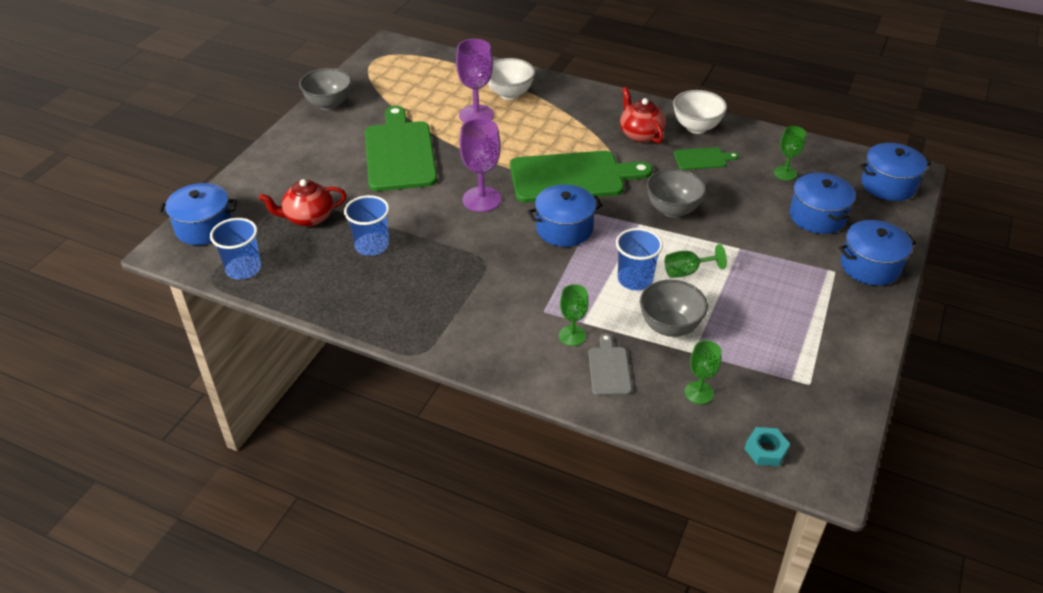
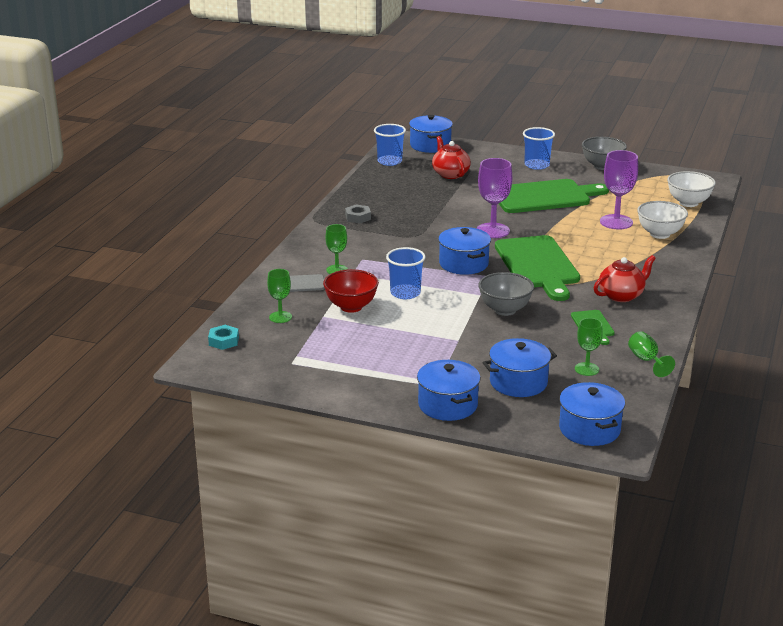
camera: 85 degrees right, 15 degrees down
blue cup [344,195,390,256] -> blue cup moved to [523,127,555,170]
grey bowl [640,280,708,337] -> red bowl [323,269,379,313]
green goblet [665,244,727,278] -> green goblet moved to [628,331,675,377]
white bowl [673,90,727,134] -> white bowl moved to [667,171,716,207]
none -> grey nut [345,204,371,223]

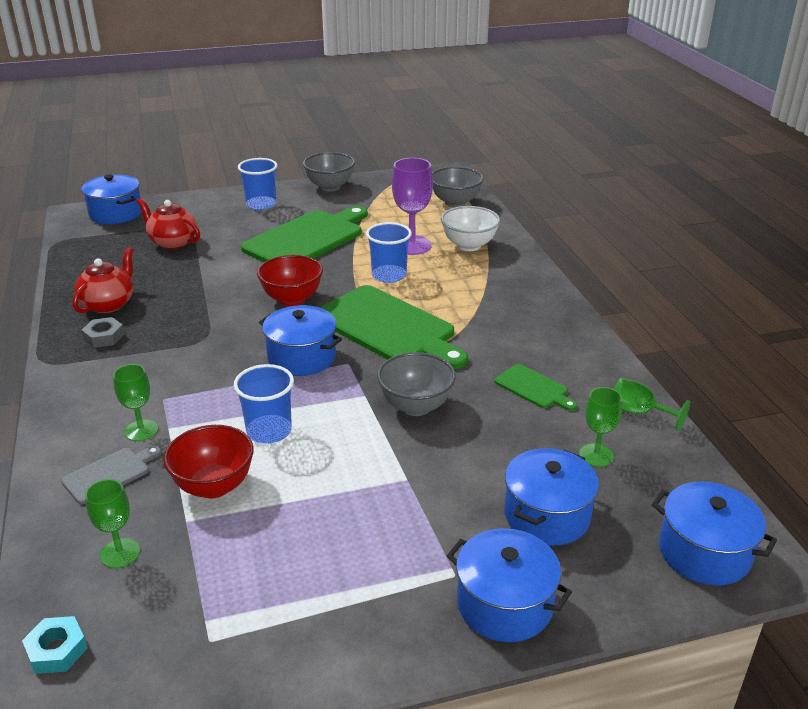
camera: 35 degrees left, 5 degrees up
blue cup [374,124,406,166] -> blue cup moved to [366,222,412,283]
purple goblet [477,158,512,238] -> red bowl [257,255,323,306]
red teapot [594,255,656,302] -> red teapot moved to [72,247,133,313]
white bowl [667,171,716,207] -> grey bowl [432,167,484,207]

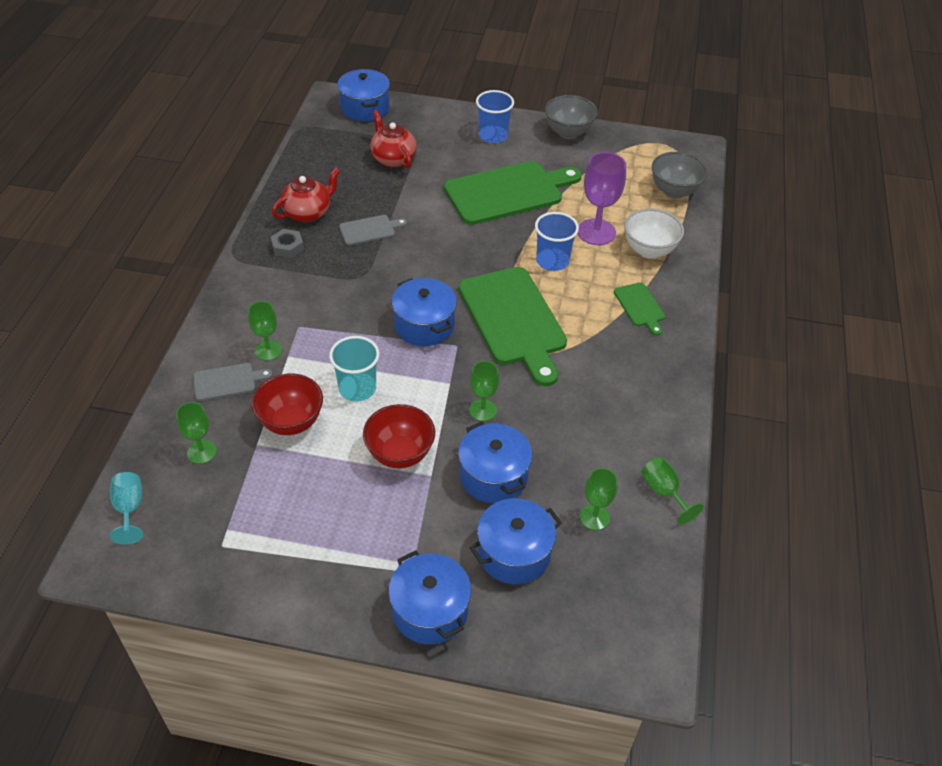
camera: 25 degrees right, 15 degrees up
turquoise nut [22,616,88,674] -> turquoise goblet [110,472,143,544]
blue cup [234,364,294,444] -> turquoise cup [329,336,380,402]
red bowl [257,255,323,306] -> red bowl moved to [363,404,435,468]
grey bowl [377,352,456,416] -> green goblet [469,361,499,421]
green cutting board [495,364,577,411] -> green cutting board moved to [614,282,665,336]
blue pot [652,482,777,586] -> blue pot moved to [458,422,532,503]
none -> grey cutting board [339,215,407,245]

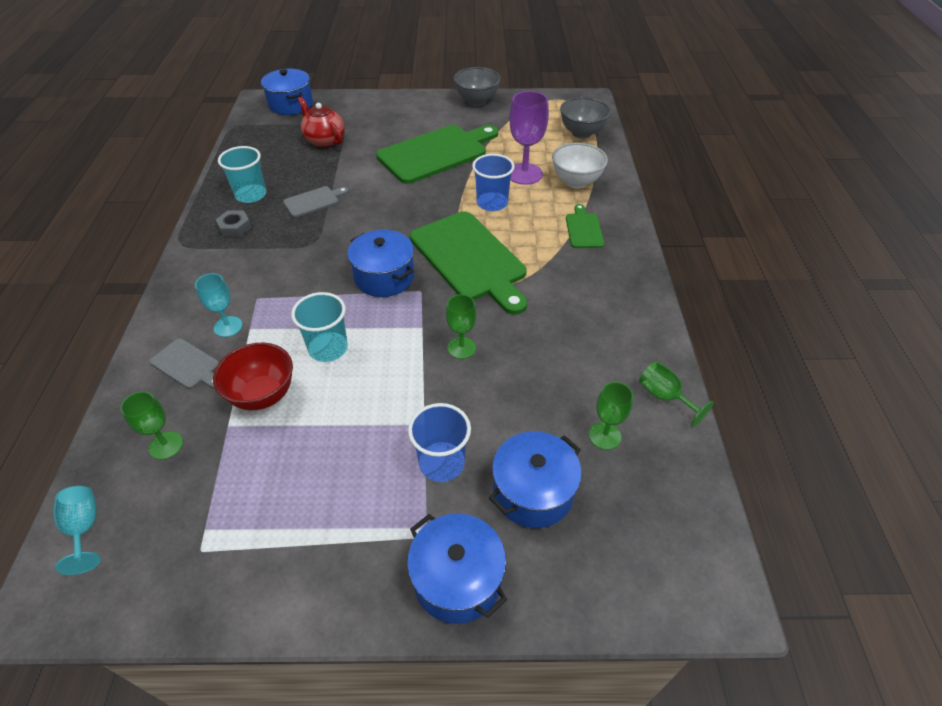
camera: 10 degrees left, 0 degrees up
grey cutting board [193,363,273,401] -> grey cutting board turned 60 degrees clockwise [150,338,219,389]
green goblet [248,301,282,361] -> turquoise goblet [195,273,243,337]
red teapot [272,167,340,222] -> turquoise cup [218,146,266,203]
red bowl [363,404,435,468] -> none
blue pot [458,422,532,503] -> none
blue cup [476,90,514,143] -> blue cup moved to [408,403,471,482]
green cutting board [614,282,665,336] -> green cutting board turned 150 degrees counterclockwise [566,204,604,248]

